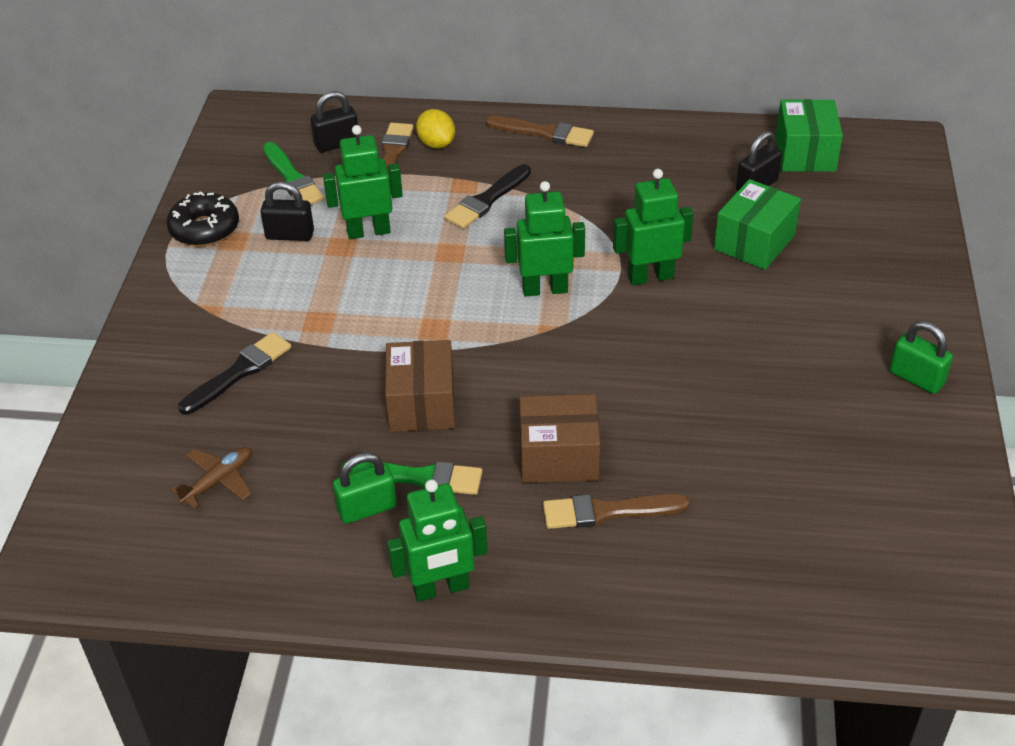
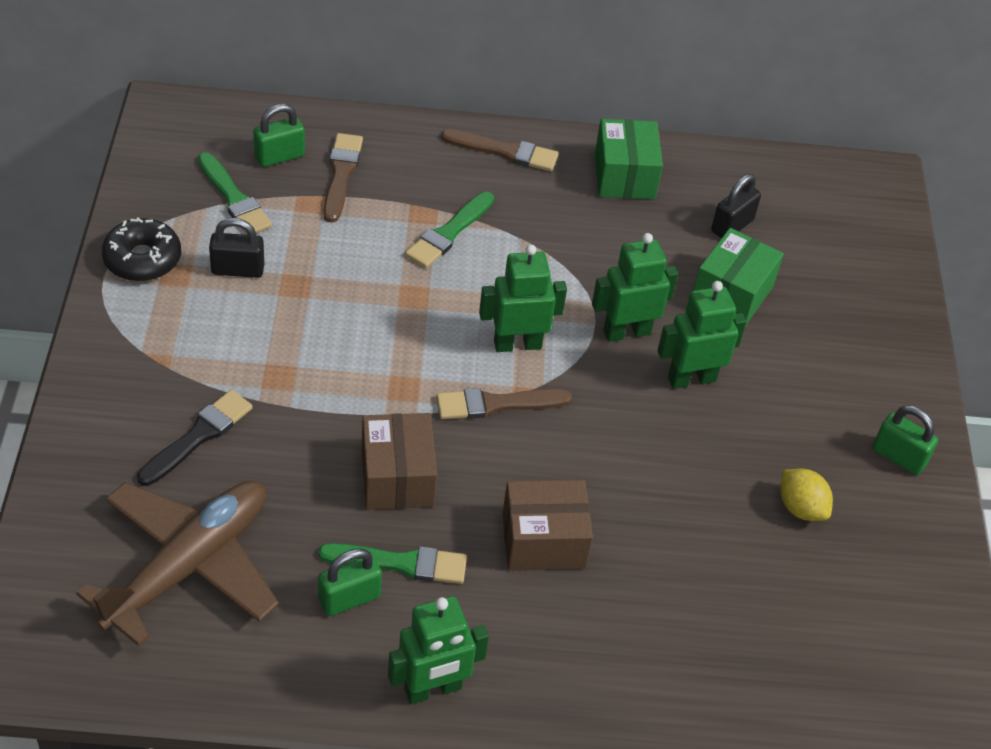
camera: 10 degrees left, 5 degrees up
brown plane [171,447,252,509] -> brown plane [76,480,279,646], size x2.30
black padlock [311,91,358,152] -> green padlock [253,104,305,167]
green robot [323,125,403,239] -> green robot moved to [657,281,747,389]
yellow lemon [416,109,455,149] -> yellow lemon moved to [780,469,833,521]
black brush [444,164,531,229] -> green brush [405,192,494,268]
brown brush [543,494,689,529] -> brown brush moved to [436,388,572,419]
green box [776,99,843,172] -> green box moved to [595,119,663,199]

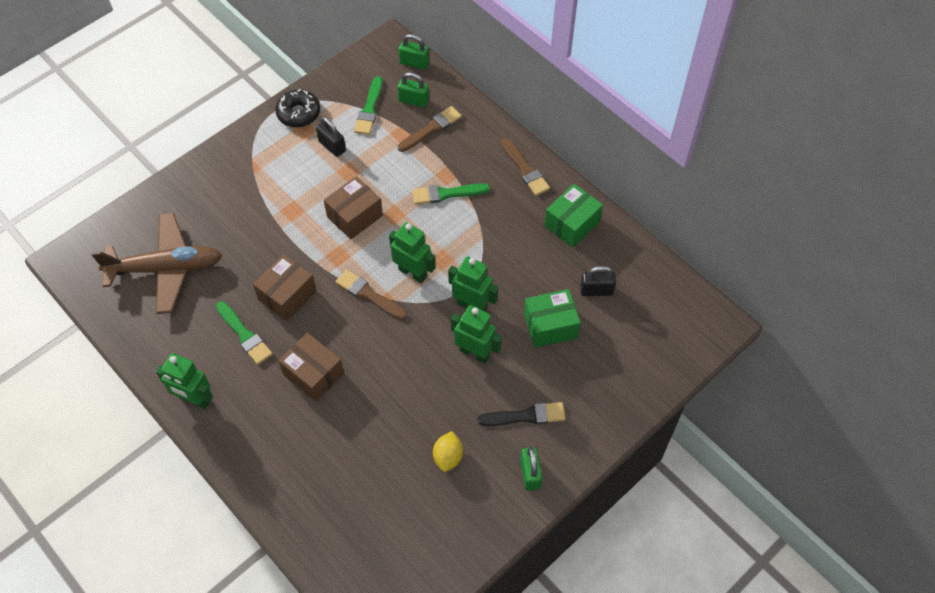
camera: 50 degrees right, 10 degrees up
black brush [137,390,253,486] -> black brush moved to [477,402,566,426]
green padlock [318,548,382,616] -> green padlock moved to [399,34,429,70]
none -> brown box [324,176,383,239]

